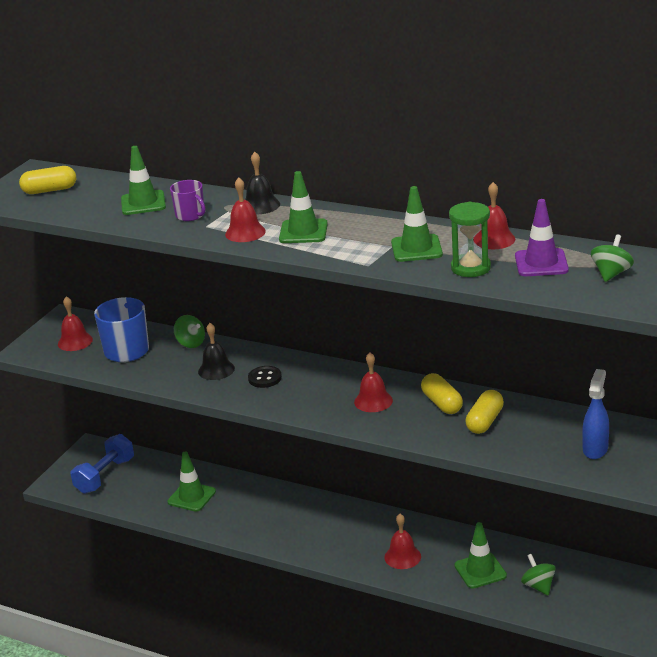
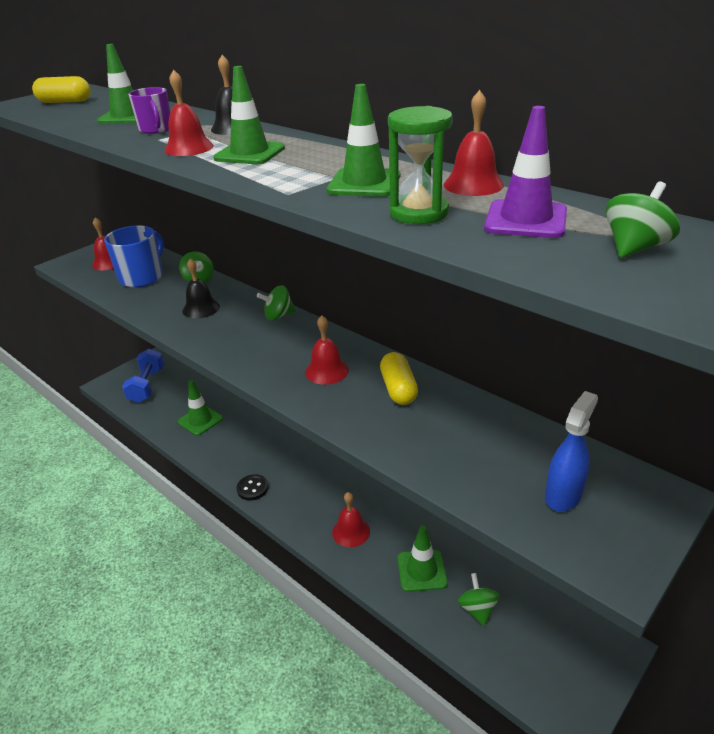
camera: 15 degrees right, 5 degrees up
blue dumbbell [71,434,134,494] -> blue dumbbell turned 45 degrees counterclockwise [122,348,165,403]
black button [248,366,282,388] -> black button moved to [236,474,269,501]
yellow capsule [465,390,504,434] -> none
none -> green spinning top [257,285,296,321]

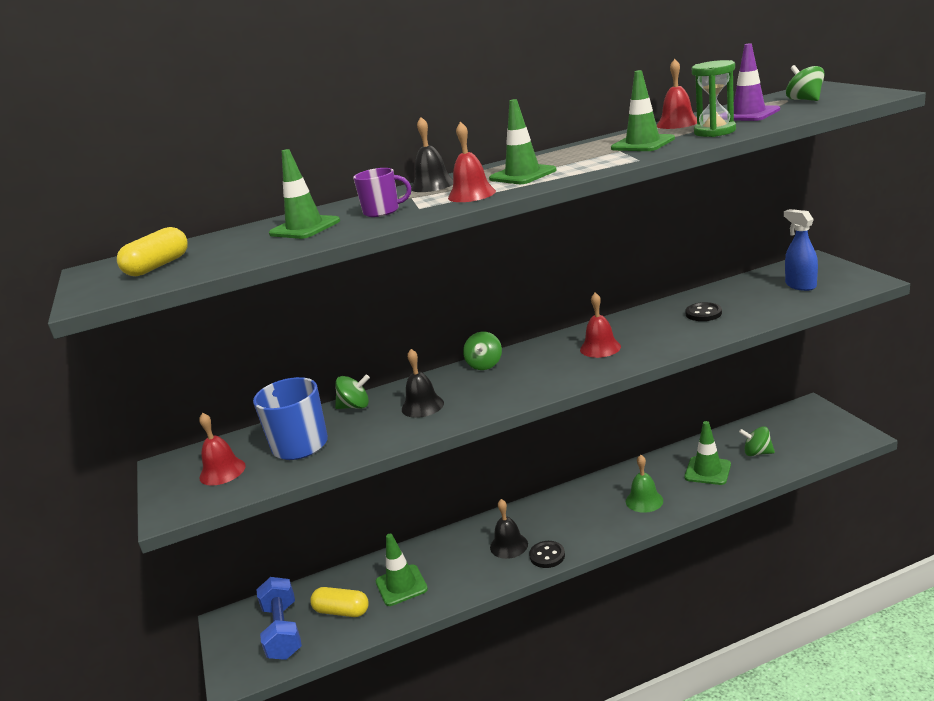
camera: 60 degrees left, 10 degrees down
blue dumbbell [122,348,165,403] -> blue dumbbell turned 45 degrees clockwise [256,577,302,660]
red bell [332,492,370,547] -> green bell [626,455,663,513]
yellow capsule [380,352,418,405] -> yellow capsule moved to [310,587,369,617]
none -> black bell [490,499,528,559]
none -> black button [685,302,722,321]

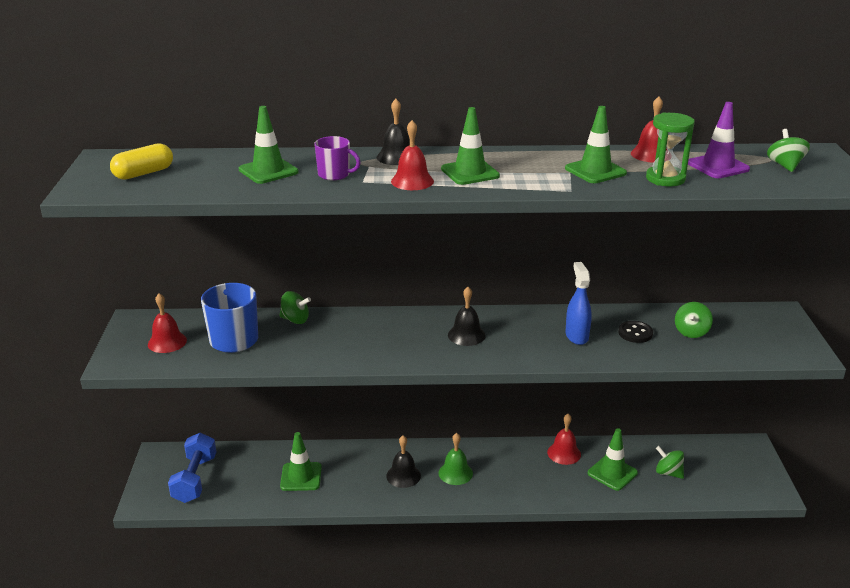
camera: 15 degrees right, 5 degrees up
yellow capsule [310,587,369,617] -> none
black bell [402,349,444,418] -> black bell moved to [448,287,486,346]
green spinning top [463,332,502,370] -> green spinning top moved to [675,302,713,338]
black button [529,541,565,568] -> none
red bell [580,293,621,358] -> red bell moved to [547,414,581,465]
green bell [626,455,663,513] -> green bell moved to [439,433,473,485]
blue spray bottle [784,209,818,291] -> blue spray bottle moved to [565,262,592,345]

